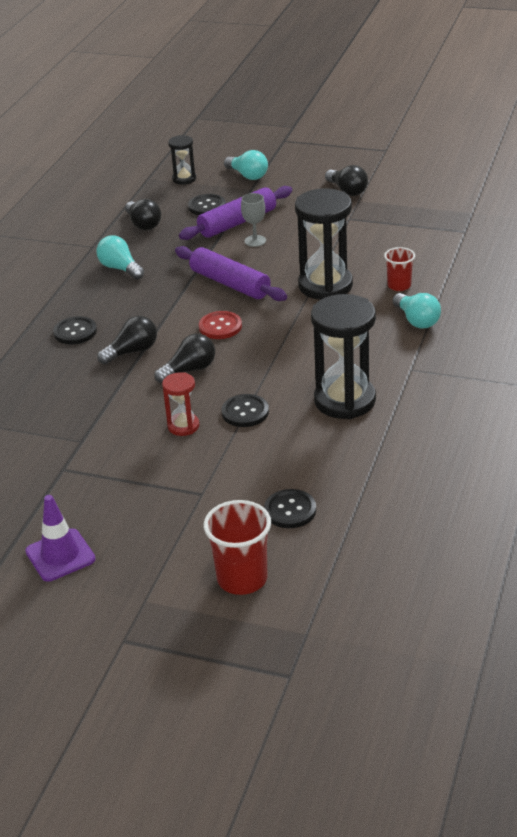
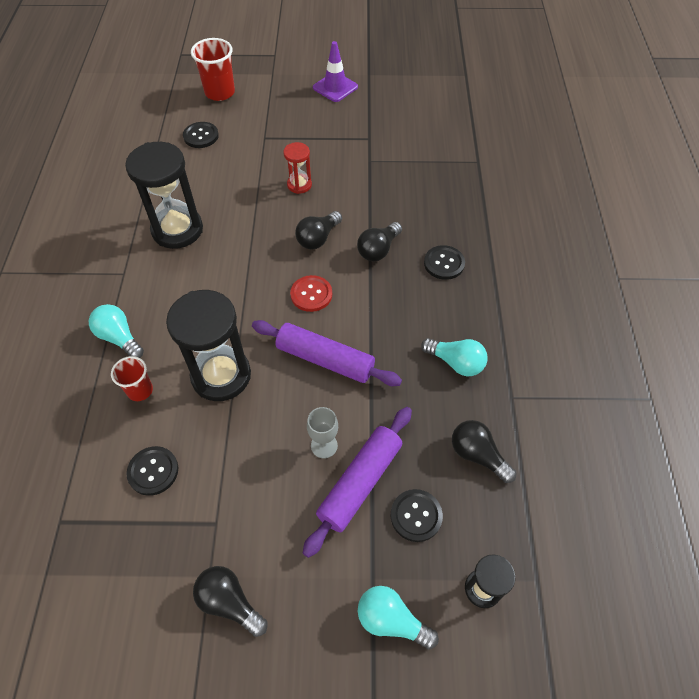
camera: 160 degrees right, 20 degrees up
black button [221,394,269,427] -> black button moved to [126,446,178,496]

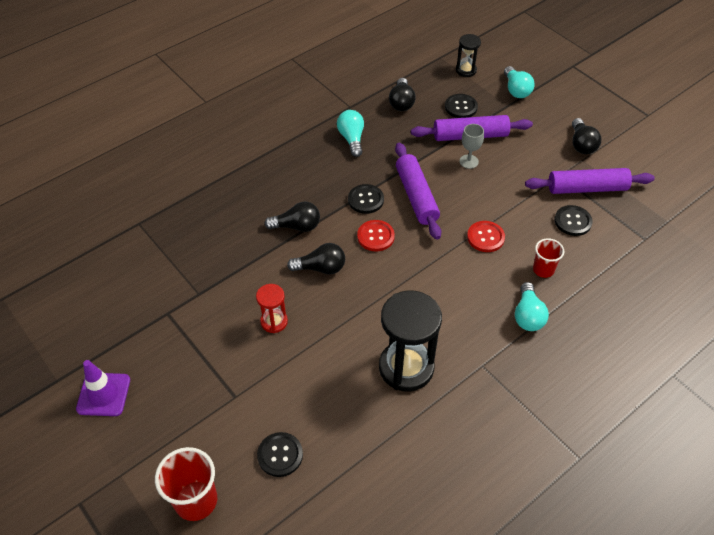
camera: 130 degrees left, 5 degrees down
black hourglass [166,290,251,401] -> red button [467,221,505,252]
black button [424,245,465,280] -> black button moved to [348,184,384,214]
none -> purple rolling pin [525,168,655,194]

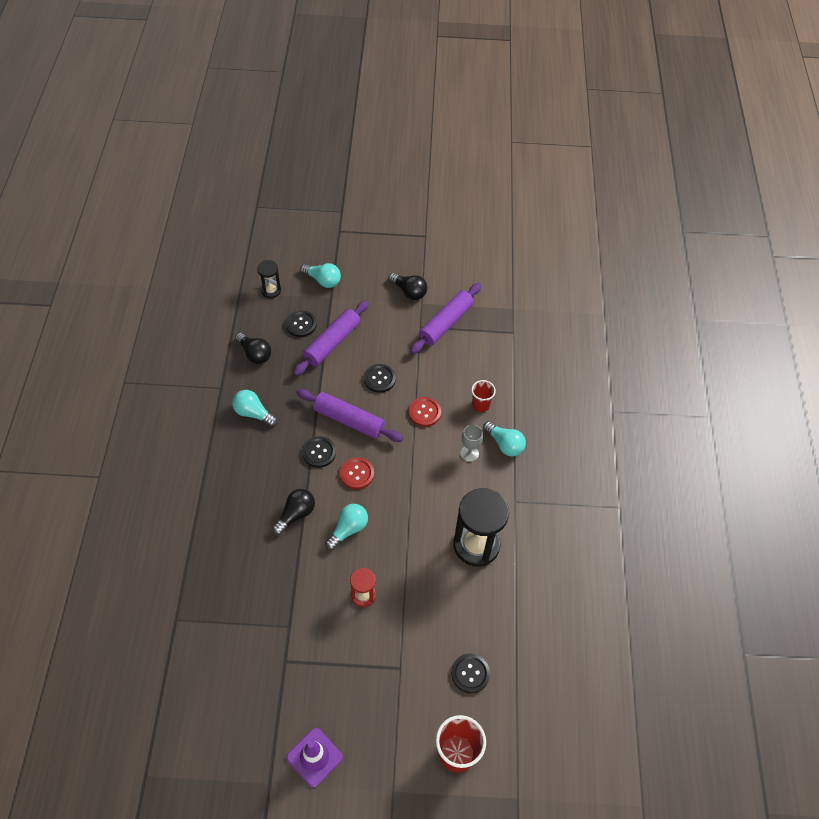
camera: 50 degrees left, 5 degrees up
black light bulb [287,243,345,275] -> turquoise light bulb [325,504,368,550]
grey goblet [459,124,484,169] -> grey goblet moved to [460,425,483,462]
black button [554,205,593,236] -> black button moved to [364,364,396,393]

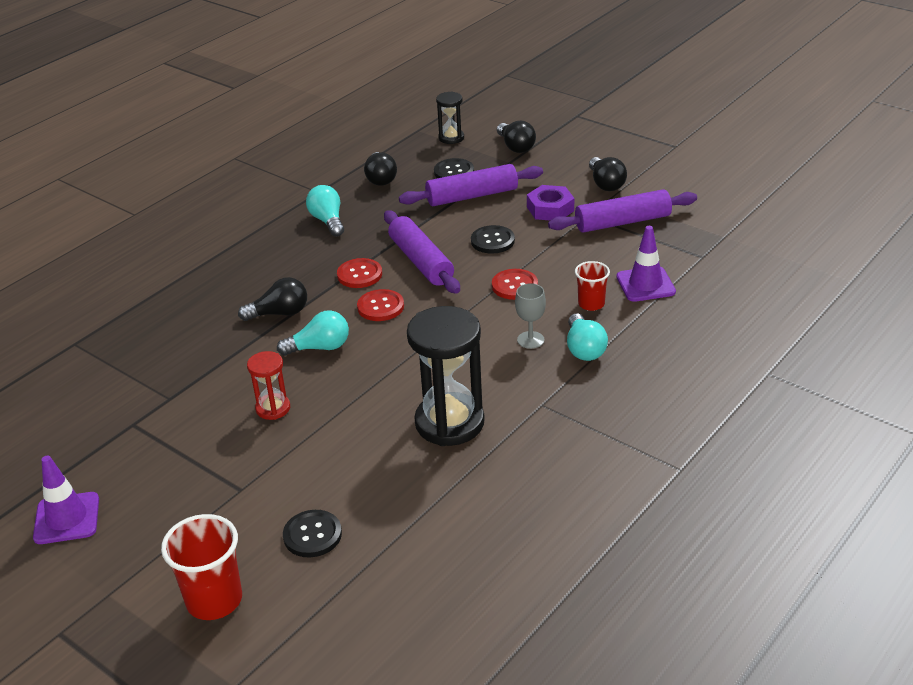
camera: 40 degrees right, 20 degrees down
turquoise light bulb [300,263,341,288] -> black light bulb [497,121,536,153]
black button [302,436,336,468] -> red button [337,258,382,288]
none -> purple nut [527,185,574,221]
none -> purple traffic cone [616,226,676,302]

